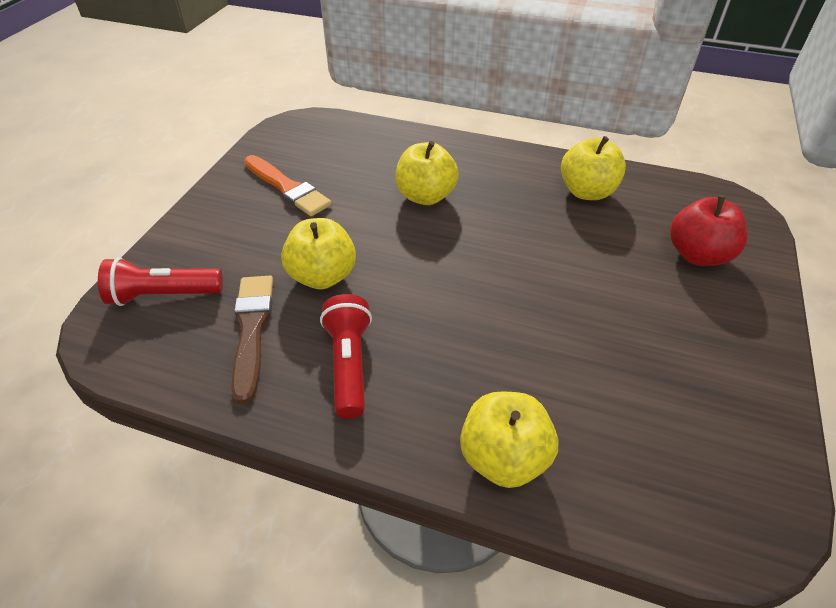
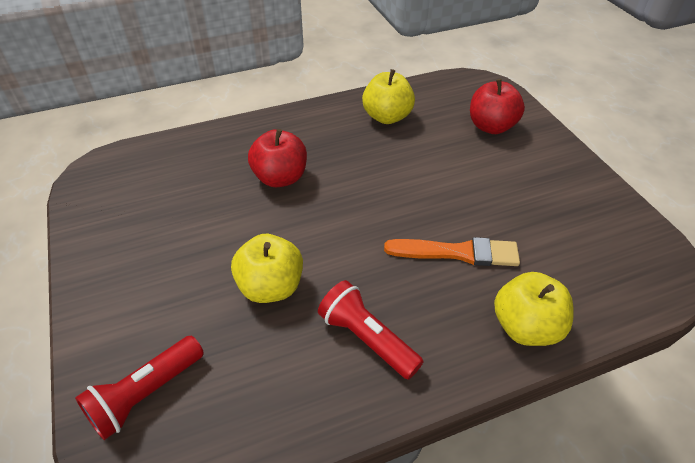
camera: 40 degrees left, 0 degrees up
brown brush [232,276,273,404] -> none
orange brush [244,155,332,216] -> orange brush moved to [384,237,520,266]
yellow apple [395,141,459,205] -> red apple [248,129,307,187]

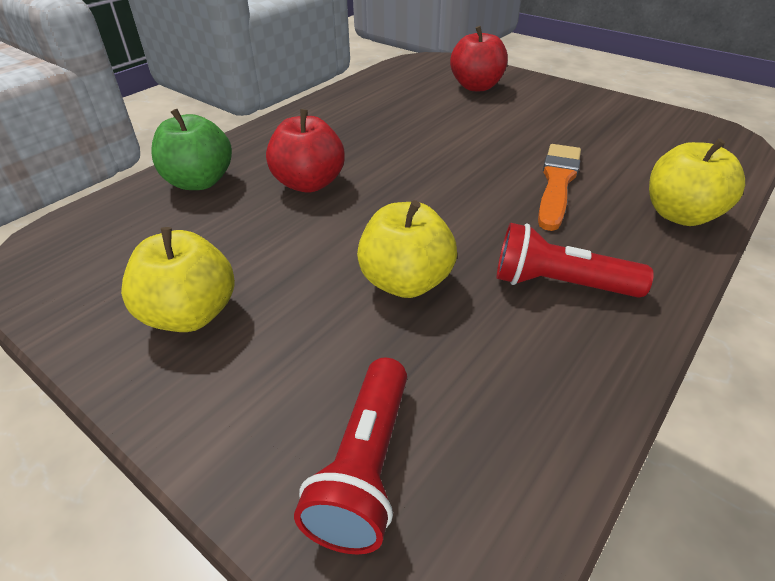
camera: 30 degrees left, 5 degrees down
yellow apple [362,69,415,124] -> yellow apple moved to [121,227,235,332]
orange brush [384,237,520,266] -> orange brush turned 45 degrees counterclockwise [538,144,581,231]
none -> green apple [151,109,232,190]

